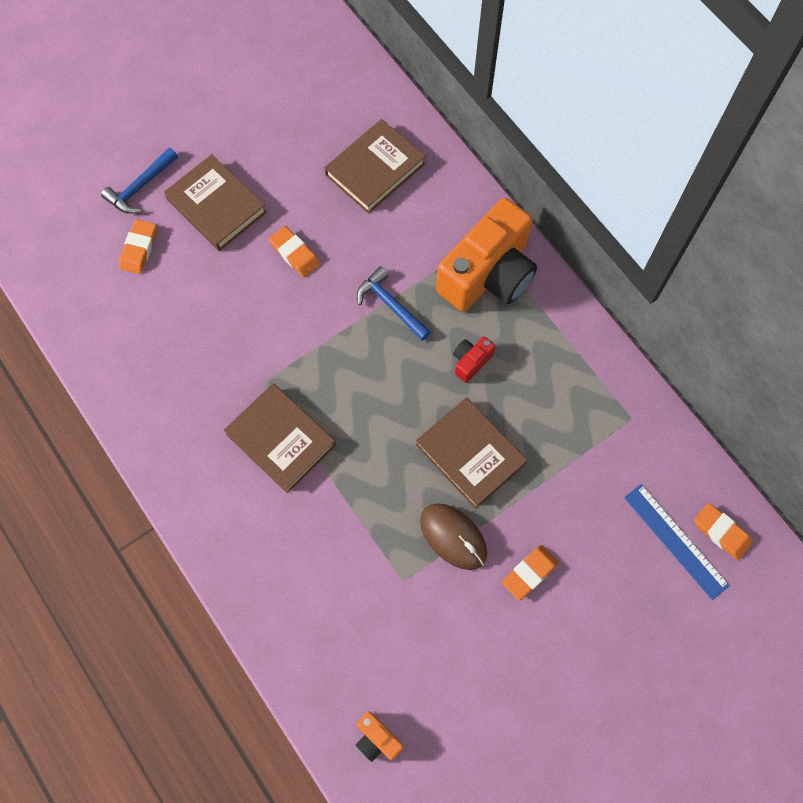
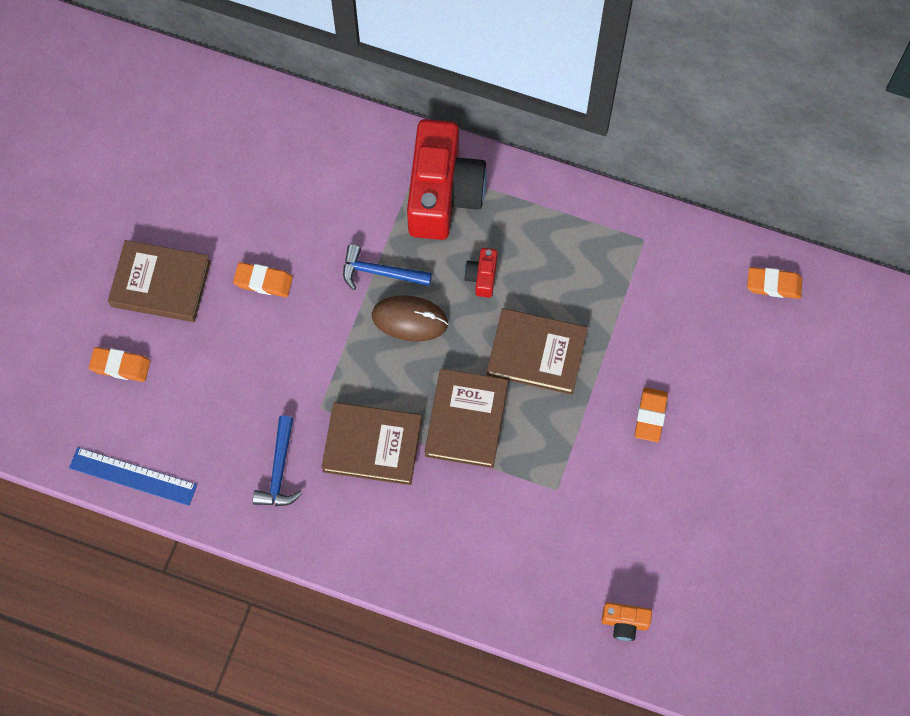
camera: 35 degrees left, 0 degrees up
blue hammer [101,147,178,213] -> blue hammer moved to [253,416,302,506]
orange eraser [119,219,157,274] -> orange eraser turned 60 degrees counterclockwise [89,347,150,382]
brown book [324,119,425,214] -> brown book moved to [425,369,508,468]
brown mouse [420,503,487,570] -> brown mouse moved to [372,295,448,342]
orange camera [436,198,537,312] -> red camera [407,119,487,240]
blue ruler [624,484,730,600] -> blue ruler moved to [69,447,197,506]

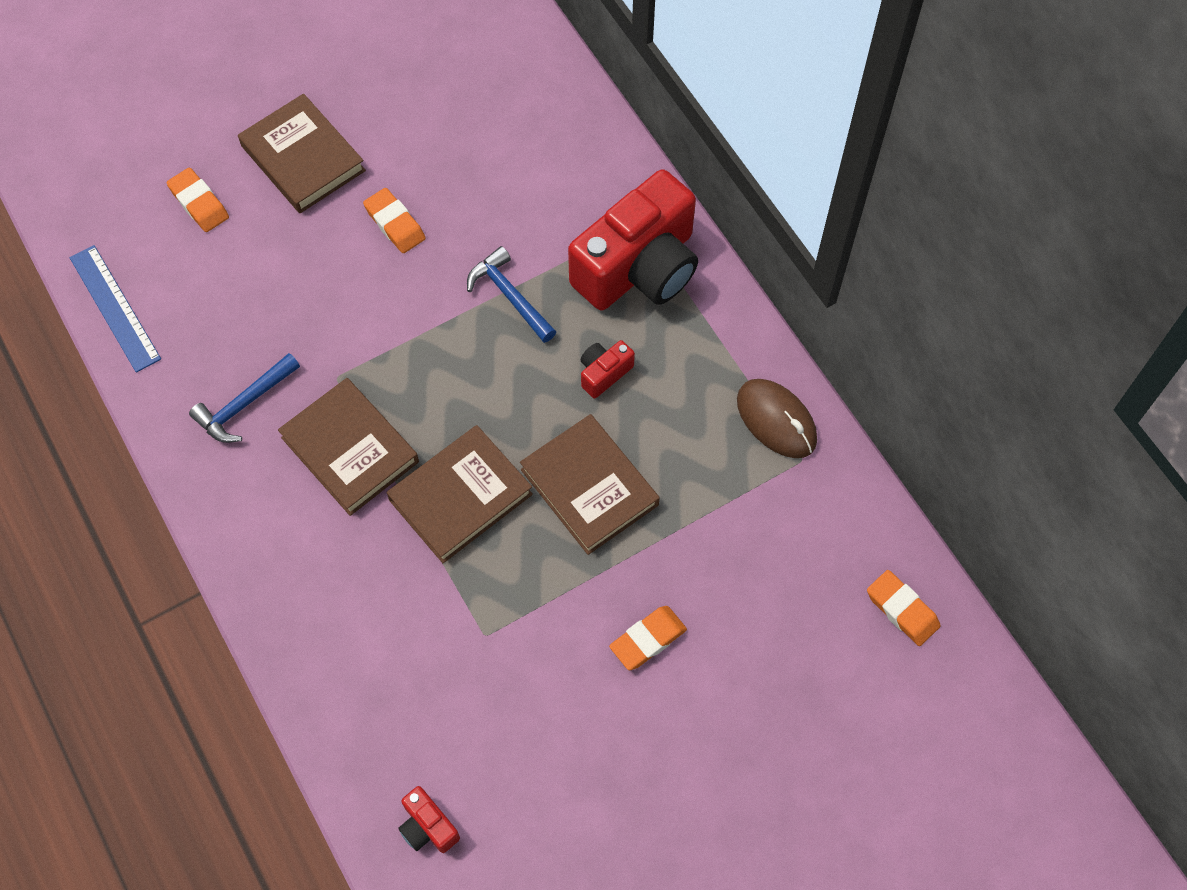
camera: 40 degrees right, 5 degrees down
brown mouse [372,295,448,342] -> brown mouse moved to [737,379,817,458]
orange camera [602,602,652,641] -> red camera [398,786,460,853]

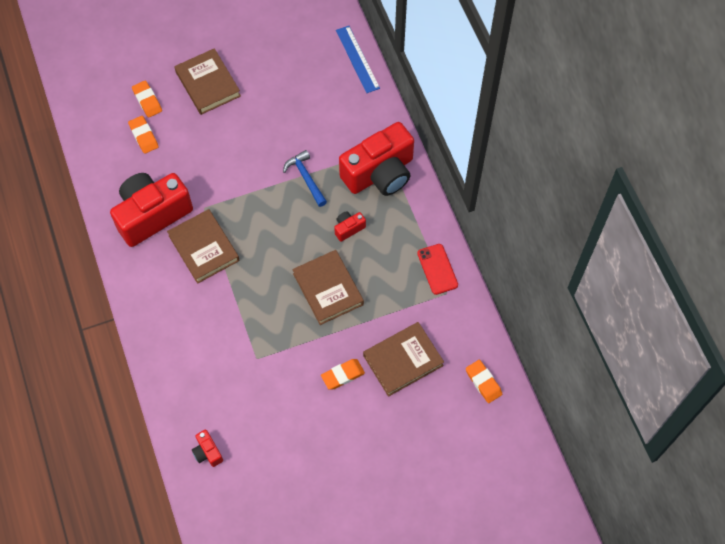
camera: 10 degrees right, 0 degrees up
blue ruler [70,245,161,373] -> blue ruler moved to [336,26,380,93]
blue hammer [189,353,300,443] -> red camera [110,173,193,247]
orange eraser [363,188,426,253] -> orange eraser moved to [128,116,159,154]
brown book [387,425,533,563] -> brown book moved to [363,322,444,397]
brown mouse [737,379,817,458] -> red phone [417,244,458,295]

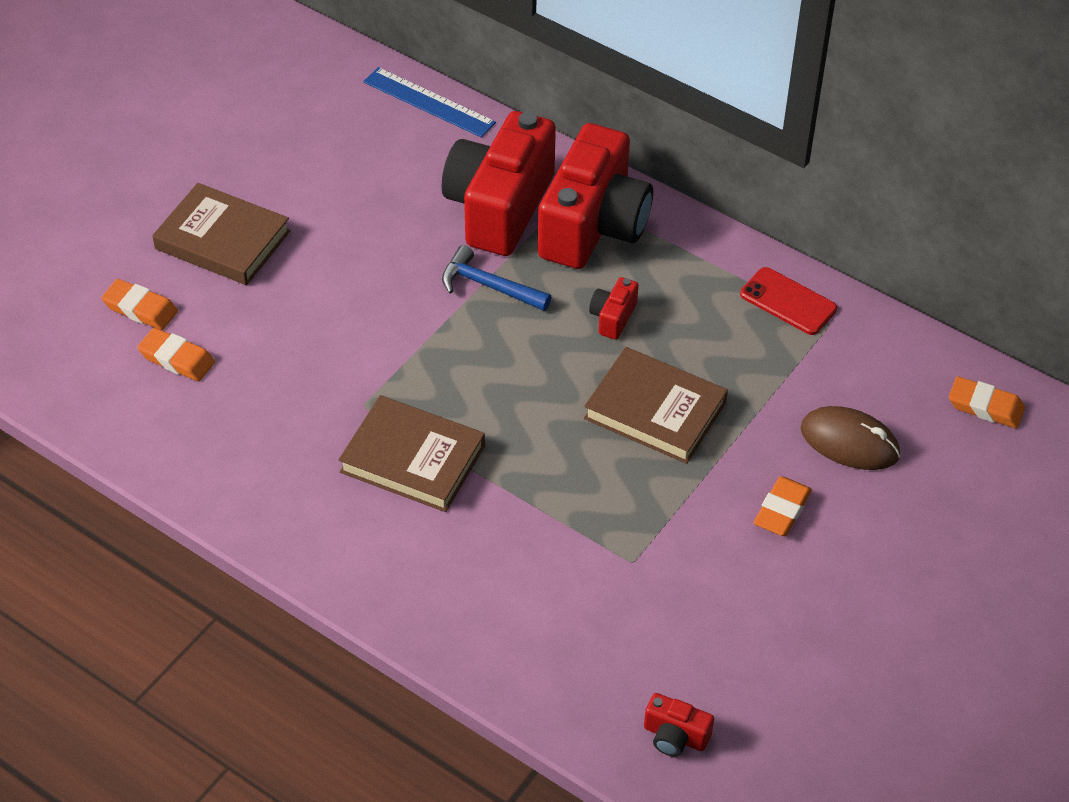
camera: 35 degrees left, 15 degrees down
red camera [110,173,193,247] -> red camera moved to [442,111,556,256]
brown book [363,322,444,397] -> brown mouse [801,406,900,470]

